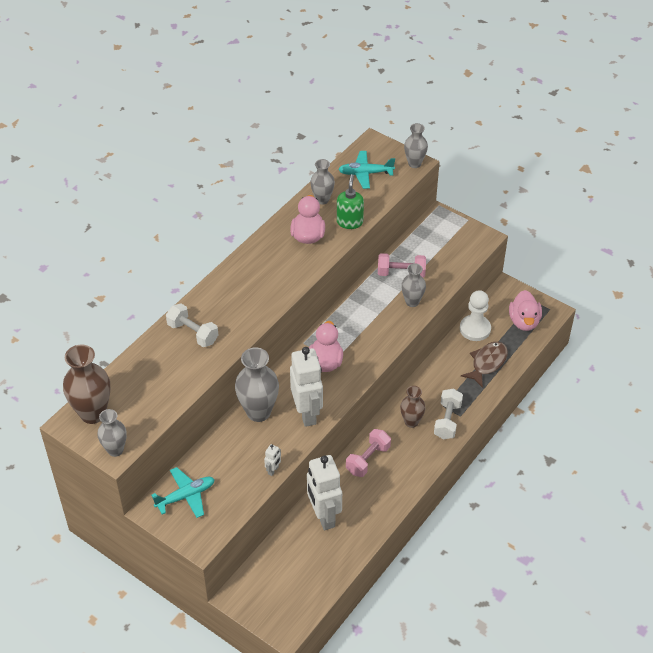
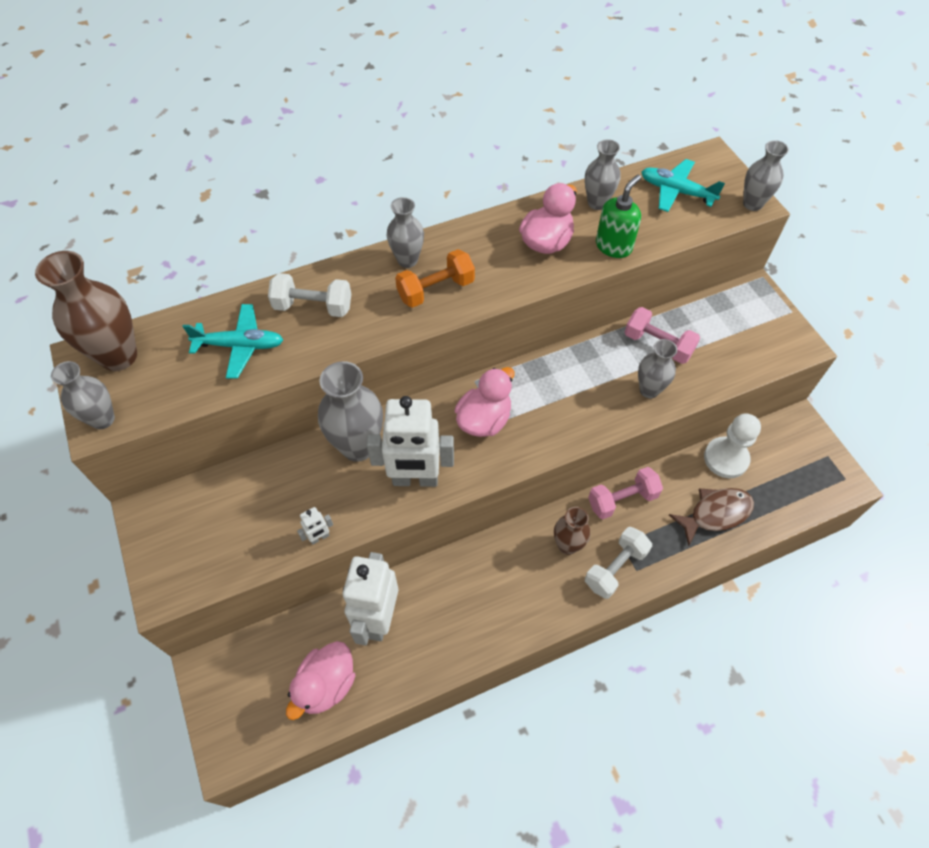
camera: 30 degrees right, 10 degrees up
turquoise plane [151,467,215,518] -> turquoise plane moved to [182,304,283,379]
white dumbbell [166,304,218,347] -> white dumbbell turned 60 degrees counterclockwise [268,273,351,317]
white robot [290,347,323,427] -> white robot turned 75 degrees clockwise [366,396,454,487]
pink dumbbell [346,429,391,477] -> pink dumbbell moved to [588,467,663,519]
pink duck [509,290,542,331] -> pink duck moved to [286,641,355,720]
none -> grey vase [387,197,424,268]
none -> orange dumbbell [395,249,475,308]

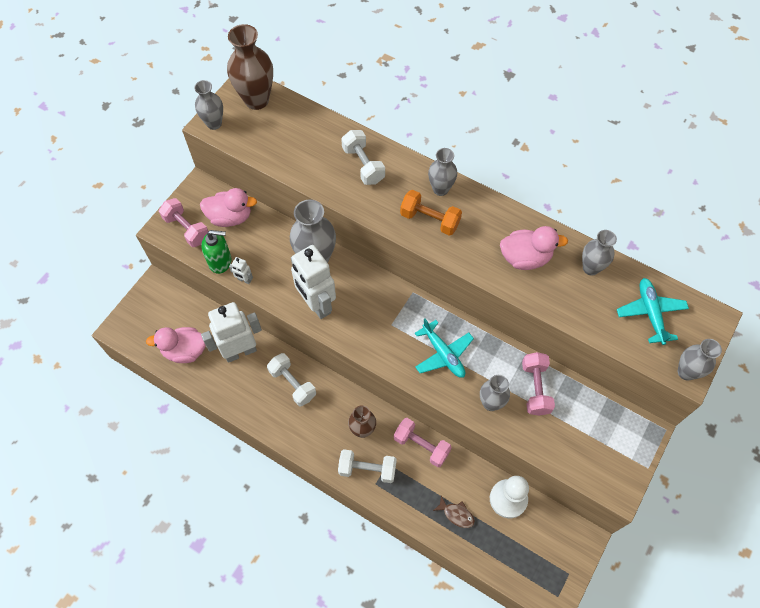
camera: 55 degrees right, 5 degrees up
turquoise plane [182,304,283,379] -> turquoise plane moved to [415,318,474,378]
pink duck [455,367,515,437] -> pink duck moved to [200,188,257,227]
green soap dispenser [596,175,641,258] -> green soap dispenser moved to [201,230,232,274]
brown fish [669,488,754,546] -> brown fish [433,496,475,528], size x0.58
none -> pink dumbbell [159,198,209,247]
none -> white dumbbell [267,353,316,406]

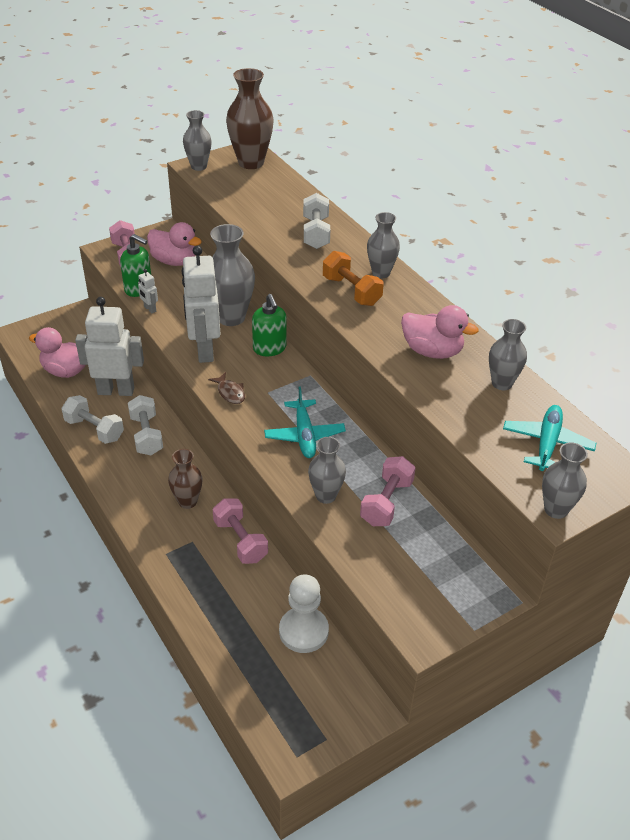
camera: 25 degrees right, 20 degrees down
white dumbbell [338,449,397,483] -> white dumbbell moved to [61,395,124,444]
brown fish [433,496,475,528] -> brown fish moved to [208,372,245,404]
none -> green soap dispenser [252,294,287,356]

